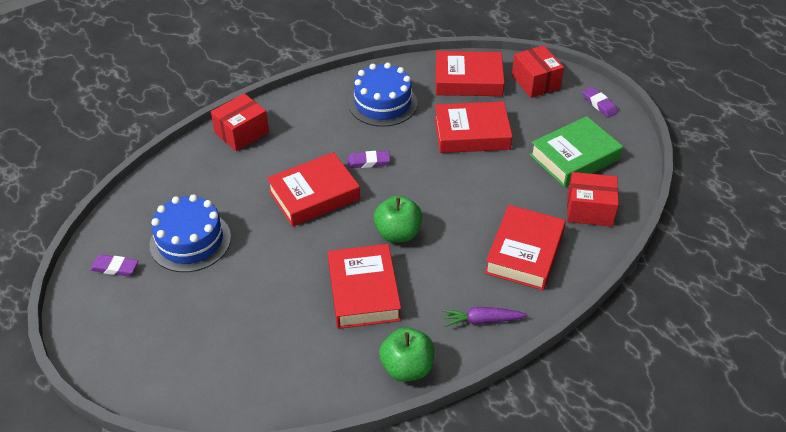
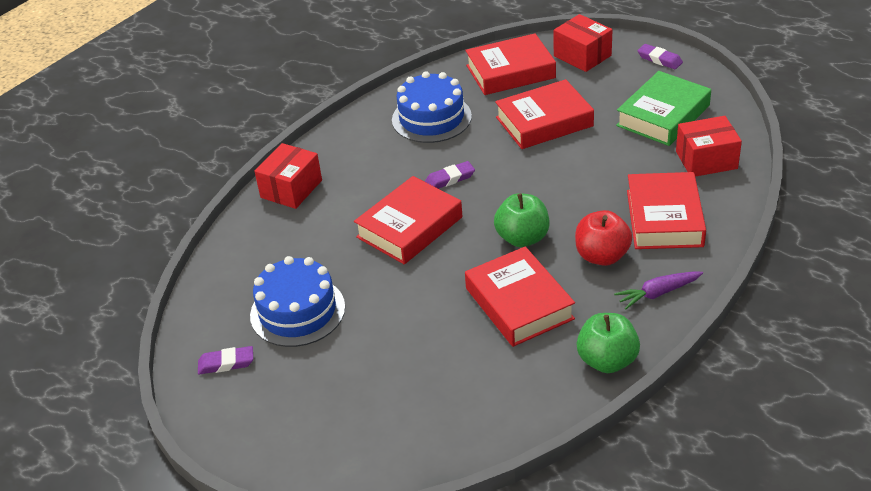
camera: 15 degrees left, 5 degrees down
none -> red apple [575,210,632,266]

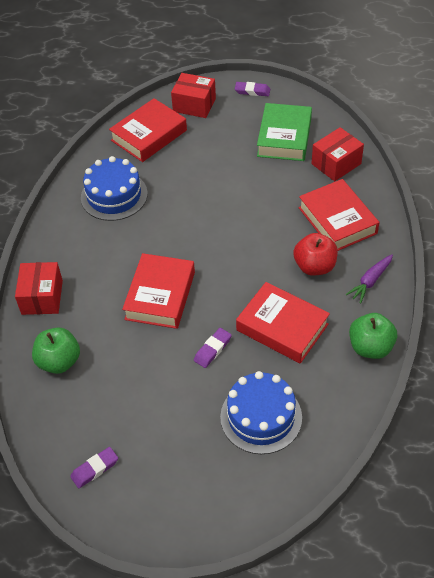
camera: 30 degrees left, 10 degrees up
blue cake [250,256,345,347] -> blue cake moved to [220,371,302,454]
purple eraser [425,161,475,189] -> purple eraser moved to [194,328,232,368]
green apple [494,193,549,247] -> green apple moved to [32,327,80,374]
red book [495,79,594,149] -> none

